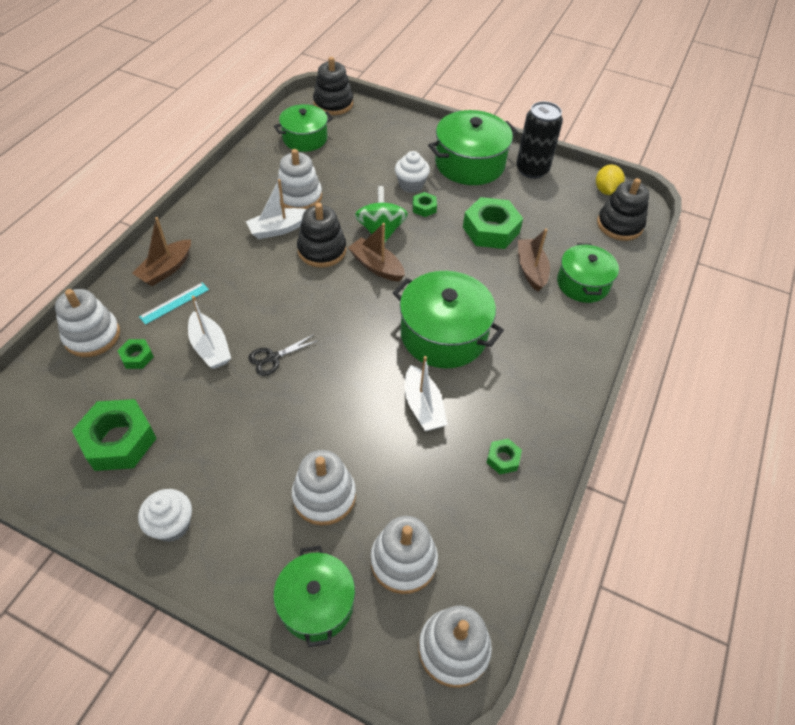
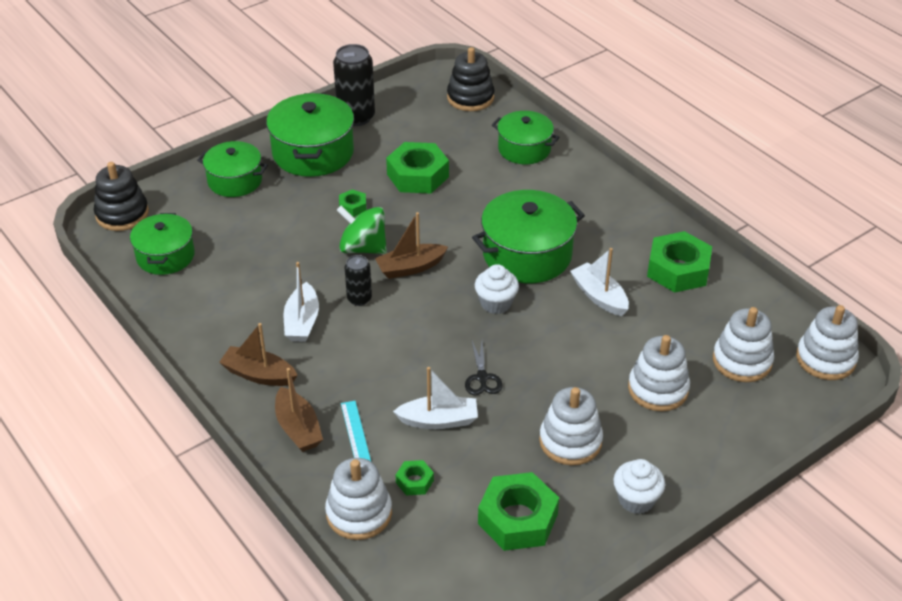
camera: 60 degrees left, 10 degrees down
green pot [273,546,355,647] -> green pot moved to [197,141,268,197]
white stacking toy [277,149,322,209] -> white stacking toy moved to [539,387,603,465]
black stacking toy [297,203,346,268] -> black can [345,255,372,306]
white cupcake [395,151,430,193] -> white cupcake moved to [475,264,519,314]
white boat [405,356,448,431] -> white boat turned 135 degrees counterclockwise [570,248,629,316]
green nut [486,439,522,474] -> green nut [647,231,712,293], size x2.08
brown boat [518,229,550,292] -> brown boat moved to [219,323,298,386]
yellow lemon [596,165,625,195] -> none

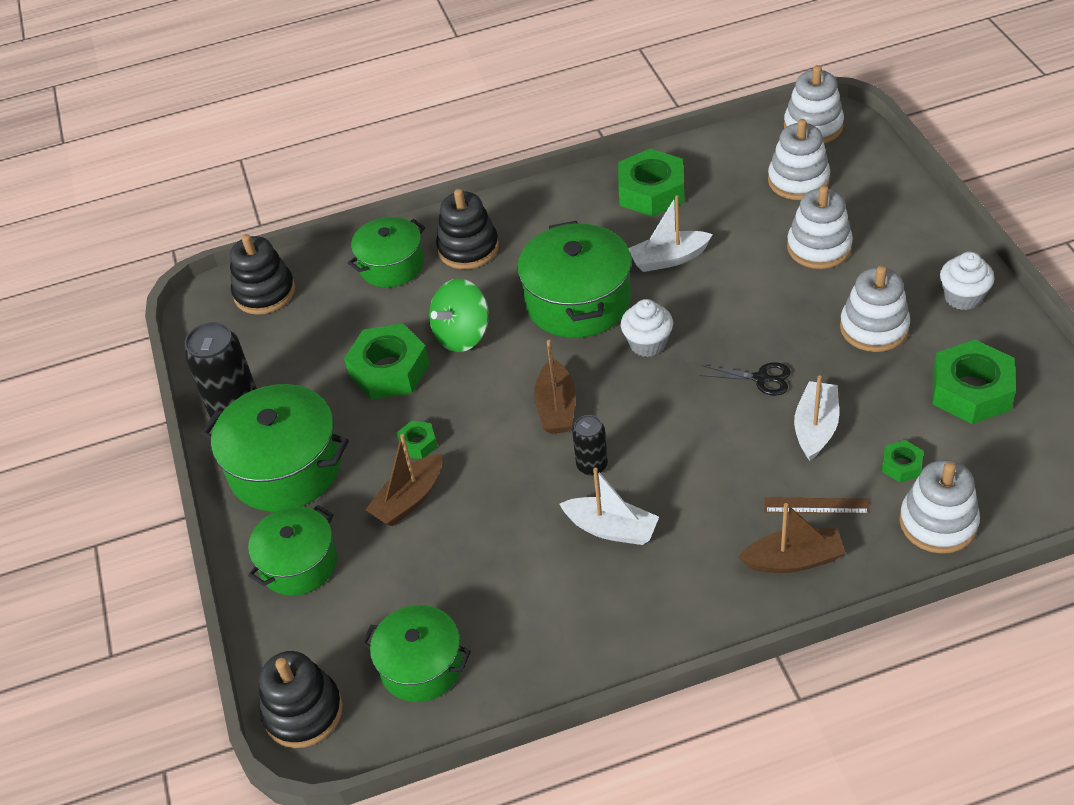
camera: 65 degrees left, 5 degrees up
brown boat [219,323,298,386] -> brown boat moved to [366,434,442,526]
green spinning top [337,206,387,254] -> green spinning top moved to [429,278,489,352]
turquoise ruler [341,401,371,461] -> brown ruler [764,497,870,514]
none -> black stacking toy [436,189,499,269]

